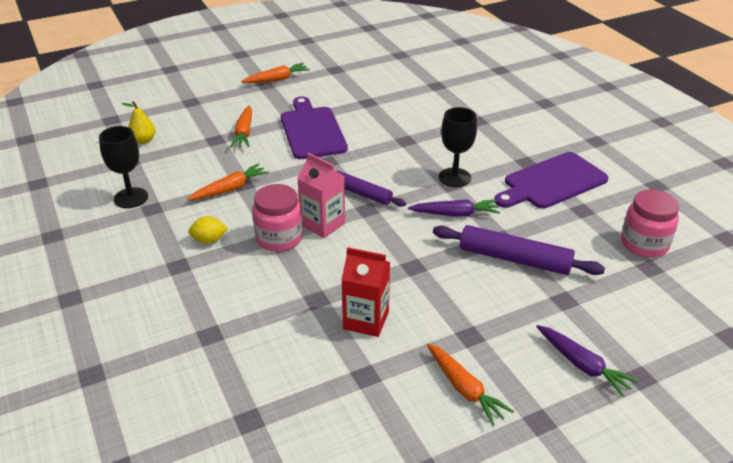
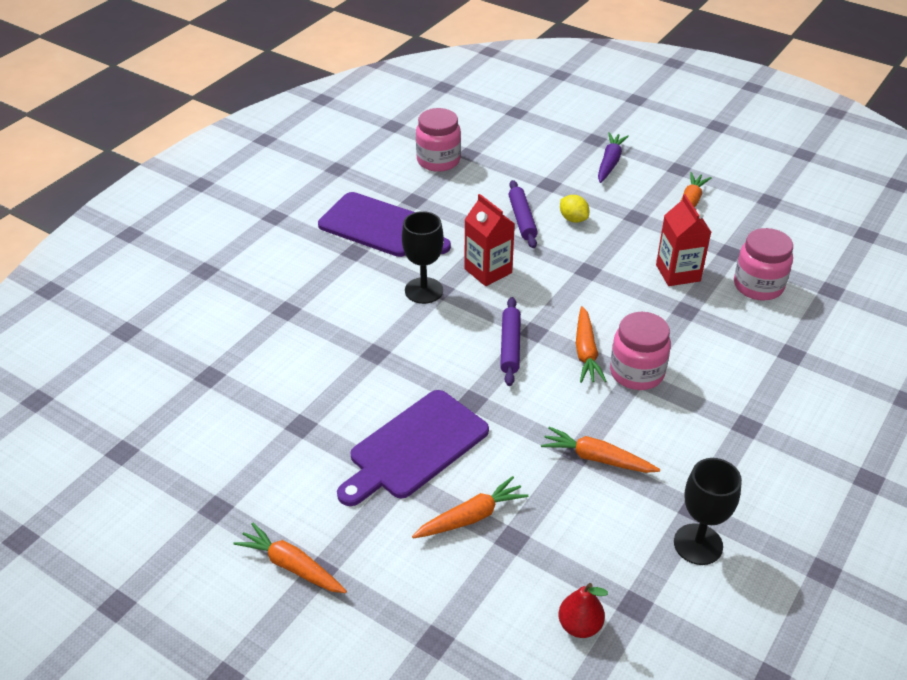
camera: 120 degrees left, 5 degrees up
yellow pear [122,101,155,144] -> red pear [559,583,608,638]
yellow lemon [188,216,228,243] -> yellow lemon moved to [560,195,589,223]
pink carton [297,153,345,238] -> orange carrot [576,306,607,383]
purple carrot [408,199,500,217] -> red carton [464,194,515,286]
purple rolling pin [433,225,605,275] -> purple rolling pin [509,180,538,248], size x0.65
none -> pink jar [734,228,793,301]

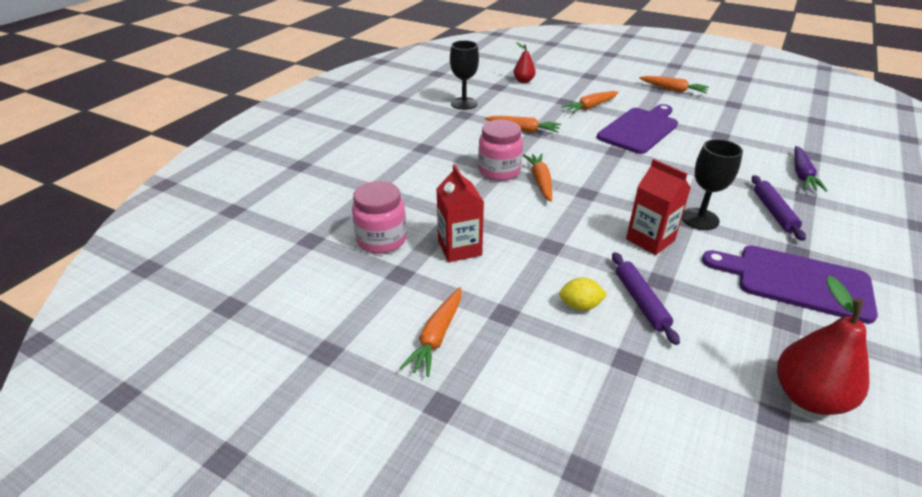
camera: 175 degrees right, 5 degrees down
pink jar [416,108,461,172] -> red pear [777,276,870,415]
purple rolling pin [500,297,521,386] -> purple rolling pin moved to [751,175,806,241]
yellow lemon [560,195,589,223] -> yellow lemon turned 45 degrees counterclockwise [559,278,608,311]
purple carrot [598,132,629,183] -> purple carrot moved to [794,146,828,192]

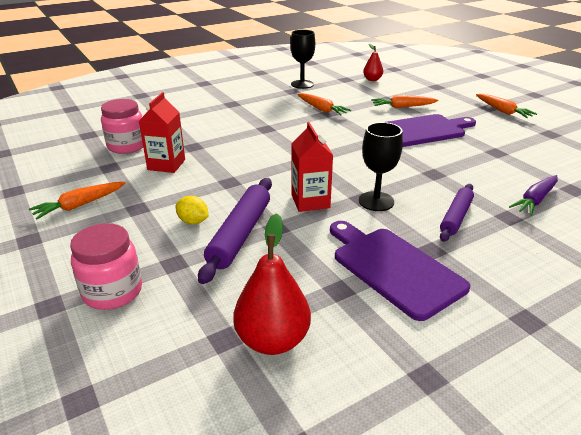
camera: 30 degrees right, 5 degrees down
pink jar [478,119,523,181] -> pink jar moved to [70,223,142,310]
orange carrot [523,153,552,202] -> none
purple rolling pin [612,252,680,345] -> purple rolling pin [198,178,272,284], size x1.53

